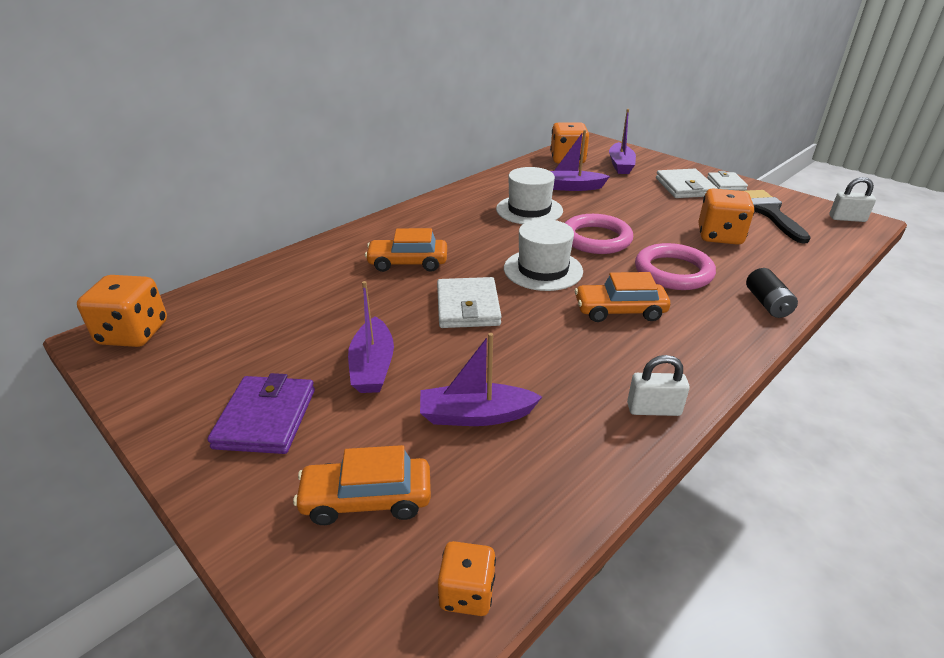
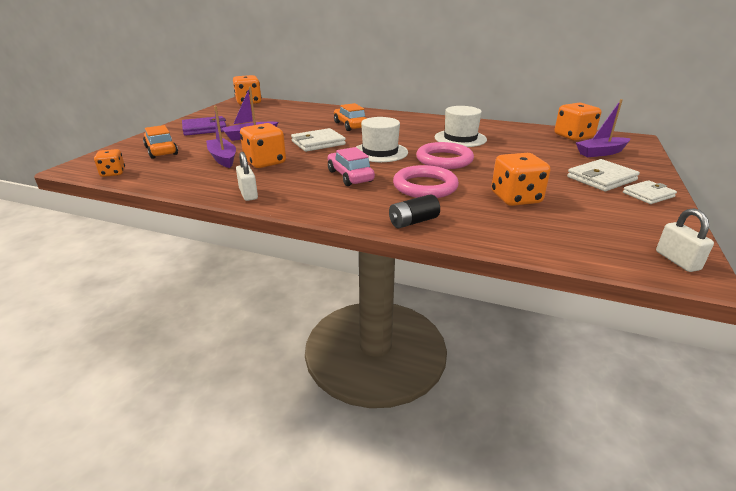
camera: 65 degrees right, 5 degrees down
purple boat [551,130,610,191] -> none
orange car [575,272,670,322] -> pink car [328,147,375,186]
black brush [745,190,811,243] -> none
none -> orange dice [240,123,286,168]

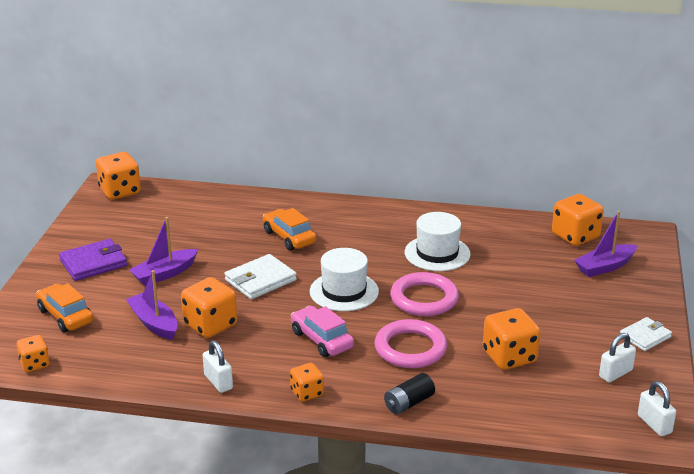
camera: 10 degrees left, 0 degrees up
white wallet [567,159,640,191] -> none
none -> orange dice [290,363,324,402]
none -> white padlock [599,333,636,382]

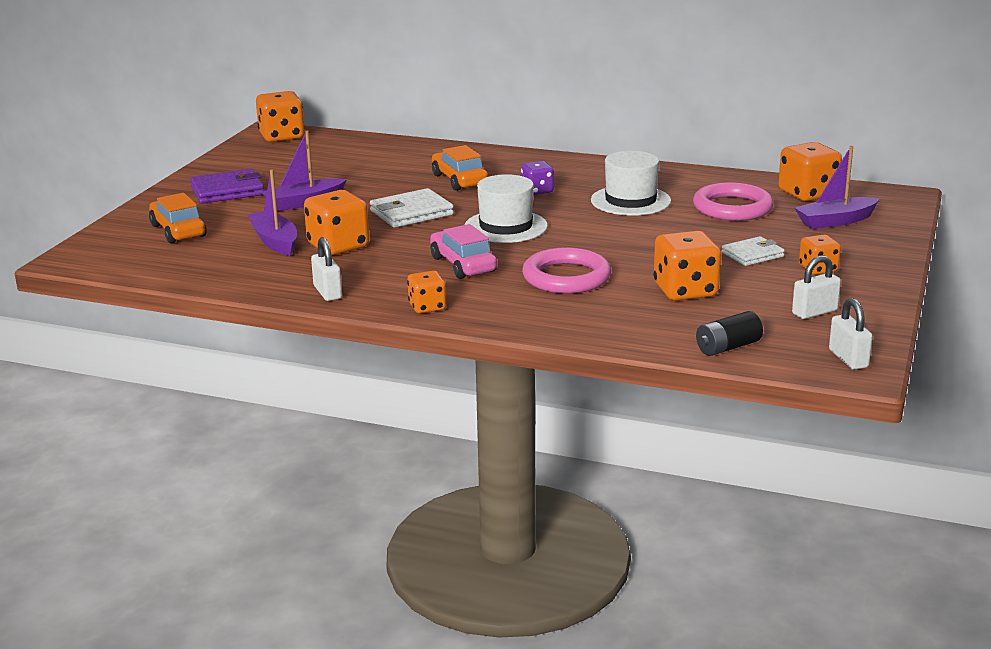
camera: 10 degrees right, 5 degrees down
orange dice [17,335,50,372] -> orange dice moved to [799,235,841,275]
black battery [384,373,435,414] -> black battery moved to [696,311,763,356]
pink ring [390,272,459,316] -> pink ring moved to [693,182,774,221]
white wallet [620,317,672,351] -> white wallet moved to [722,236,785,266]
none -> purple dice [521,161,554,195]

